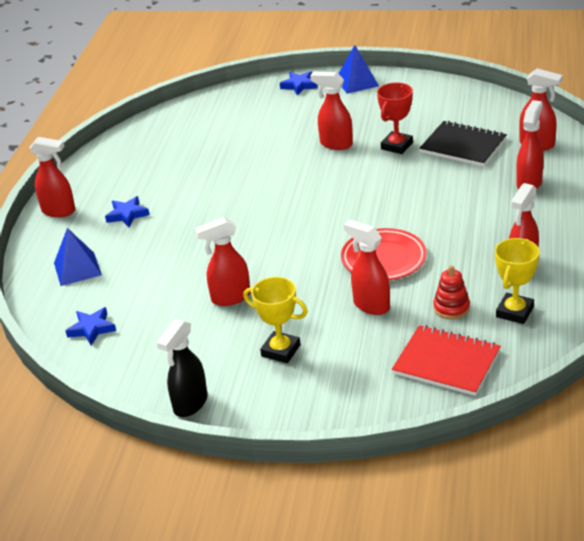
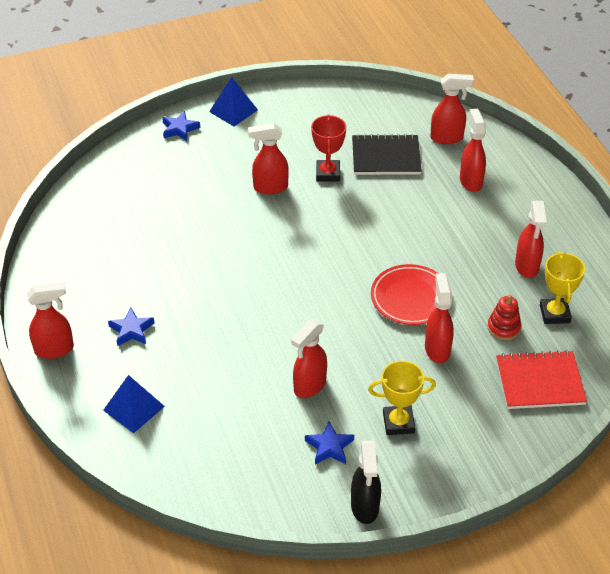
camera: 35 degrees left, 10 degrees up
blue star [66,307,116,345] -> blue star moved to [305,421,354,465]
red spray bottle [344,220,390,315] -> red spray bottle turned 75 degrees clockwise [425,273,454,363]

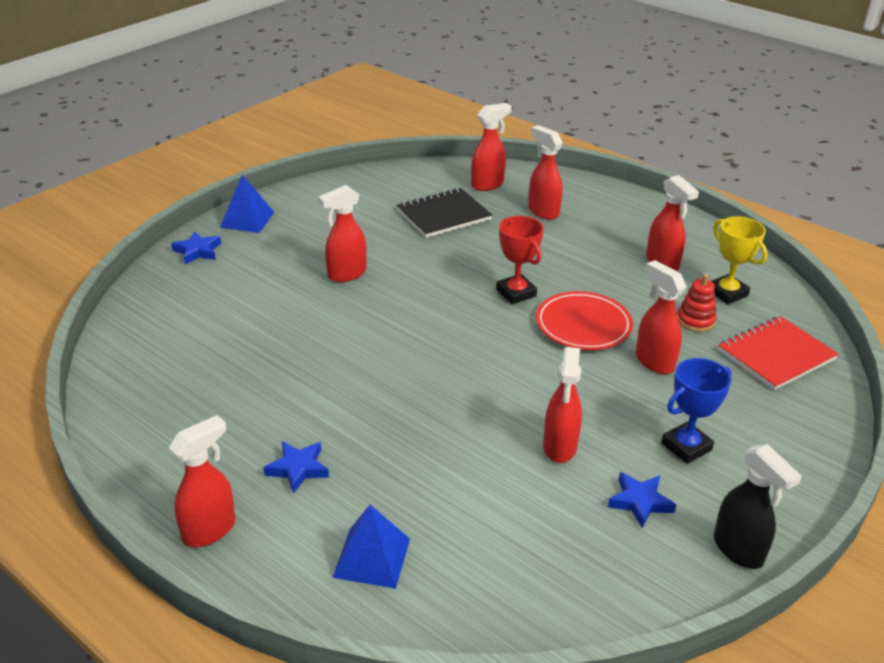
camera: 30 degrees left, 10 degrees down
red trophy [311,115,346,182] -> red trophy moved to [496,216,544,304]
yellow trophy [368,361,436,435] -> blue trophy [661,358,732,464]

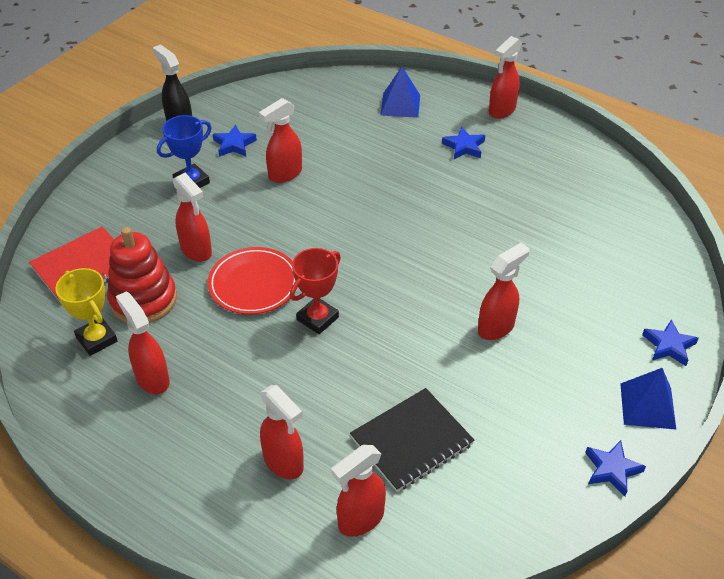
camera: 175 degrees right, 10 degrees up
red trophy [496,216,544,304] -> red trophy turned 75 degrees clockwise [290,248,341,334]
red spray bottle [543,347,582,463] -> red spray bottle turned 135 degrees counterclockwise [259,98,302,183]
red stacking toy [677,274,717,332] -> red stacking toy [107,227,177,323], size x1.81
none -> blue star [585,440,646,496]

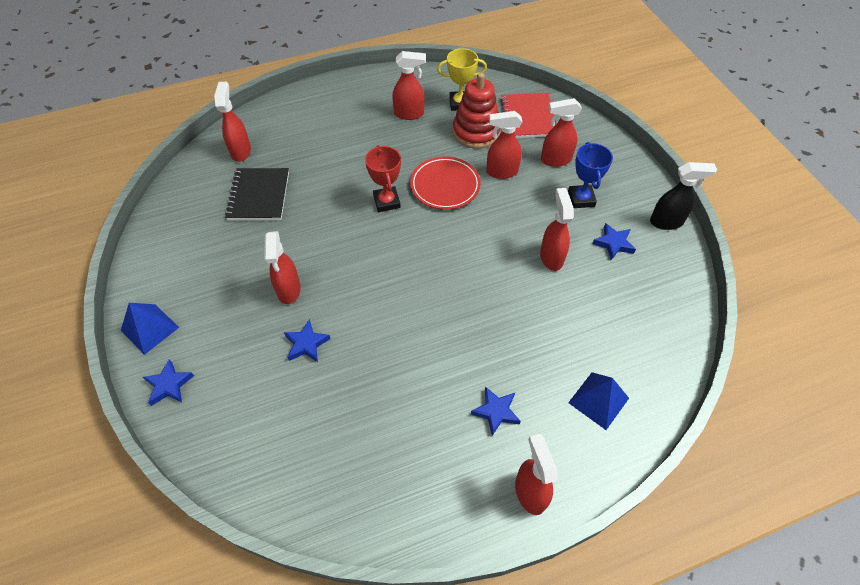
camera: 125 degrees right, 10 degrees up
red spray bottle [260,385,304,479] -> red spray bottle moved to [541,98,582,167]
blue star [585,440,646,496] -> blue star moved to [284,319,331,362]

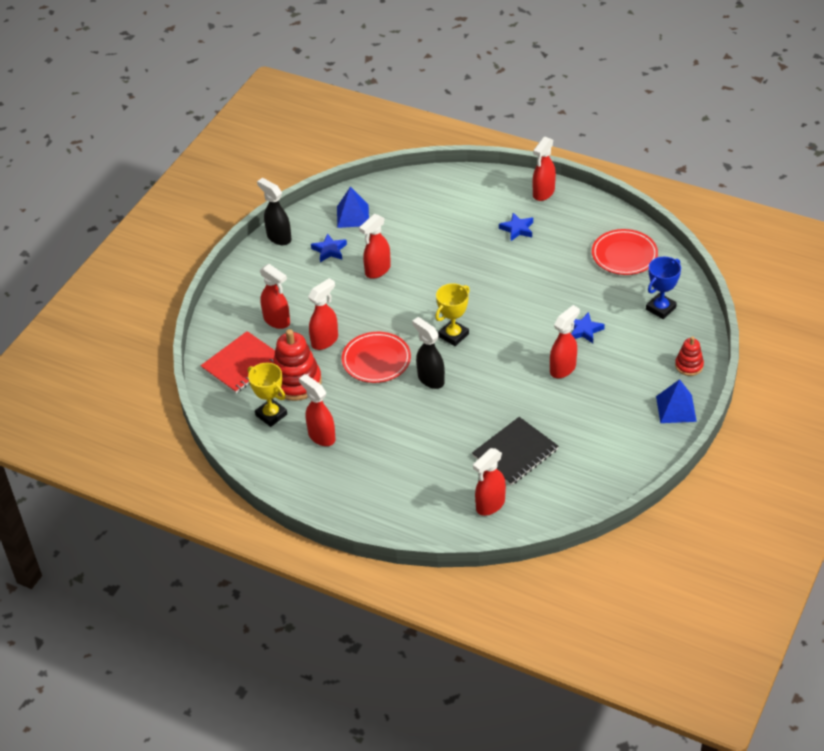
camera: 130 degrees left, 10 degrees down
blue star [143,359,194,406] -> red stacking toy [675,336,704,376]
red trophy [365,145,401,212] -> black spray bottle [412,317,445,389]
red spray bottle [486,111,522,179] -> red spray bottle turned 90 degrees counterclockwise [308,278,338,350]
blue trophy [568,142,613,208] -> blue trophy moved to [646,256,681,319]
blue pyramid [568,372,629,430] -> blue pyramid moved to [337,187,369,228]
none -> yellow trophy [435,283,470,346]
none -> red plate [592,229,658,275]

